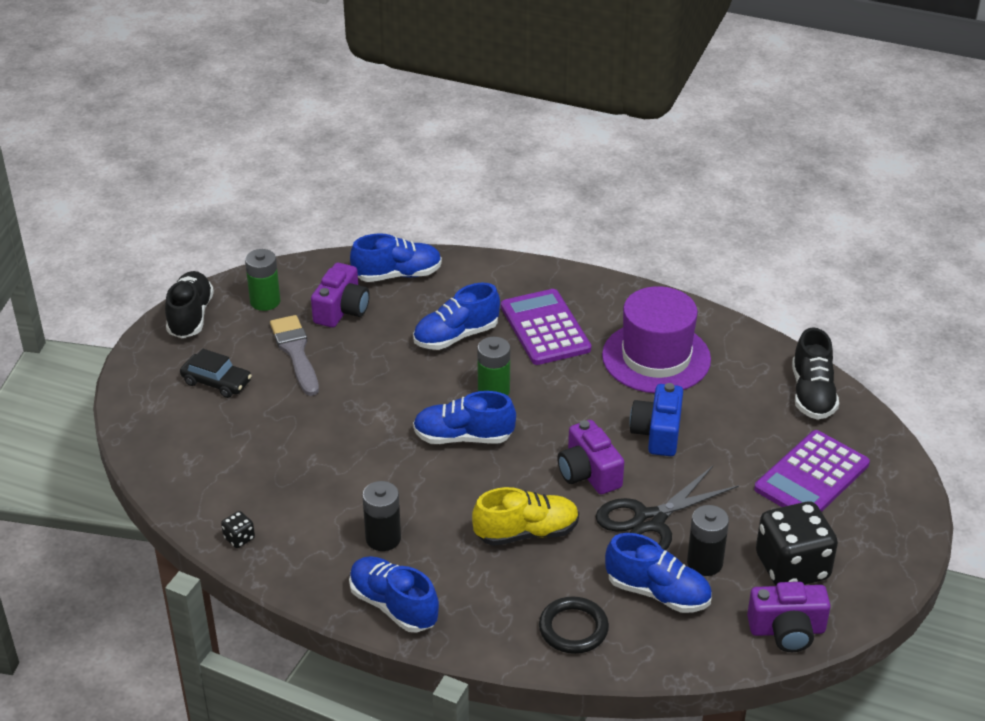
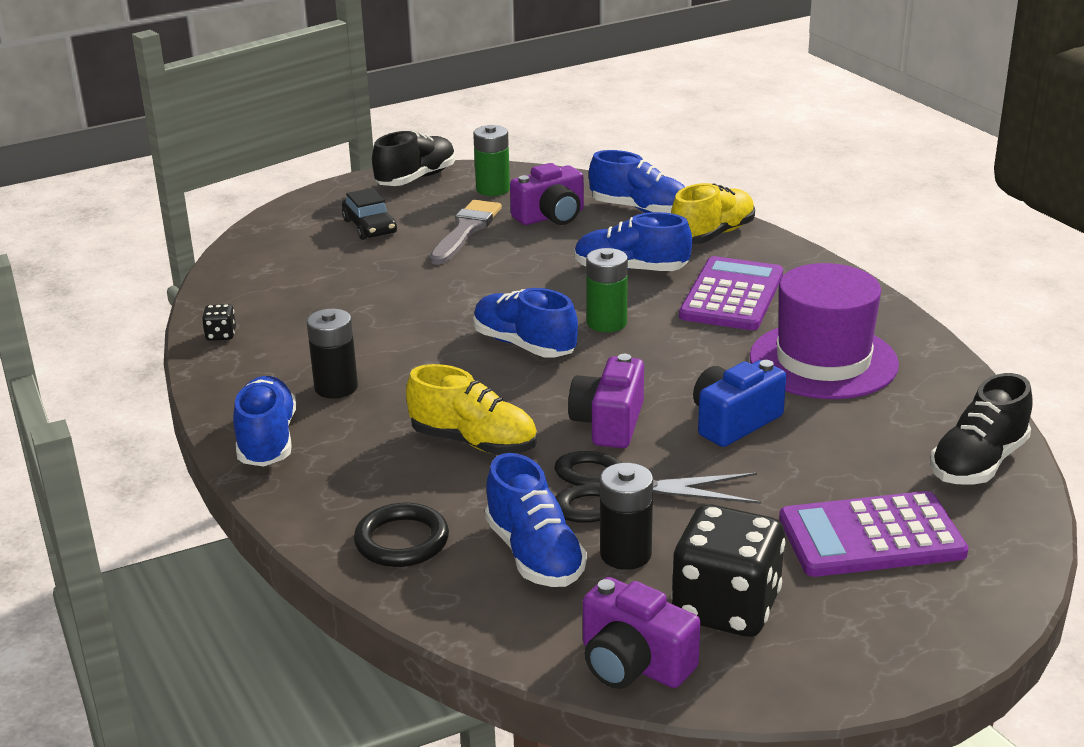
camera: 40 degrees right, 10 degrees down
none -> yellow shoe [671,183,755,244]

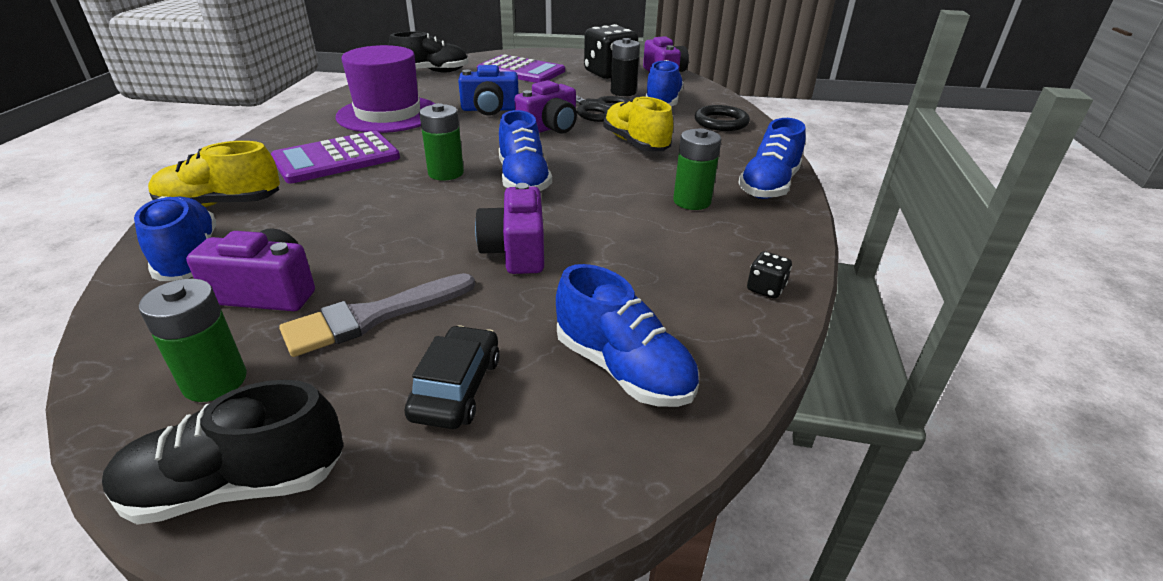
camera: 145 degrees left, 5 degrees up
black battery [307,308,358,399] -> green battery [673,128,721,210]
blue shoe [574,212,692,271] -> blue shoe moved to [556,264,699,407]
none -> purple camera [475,183,544,274]

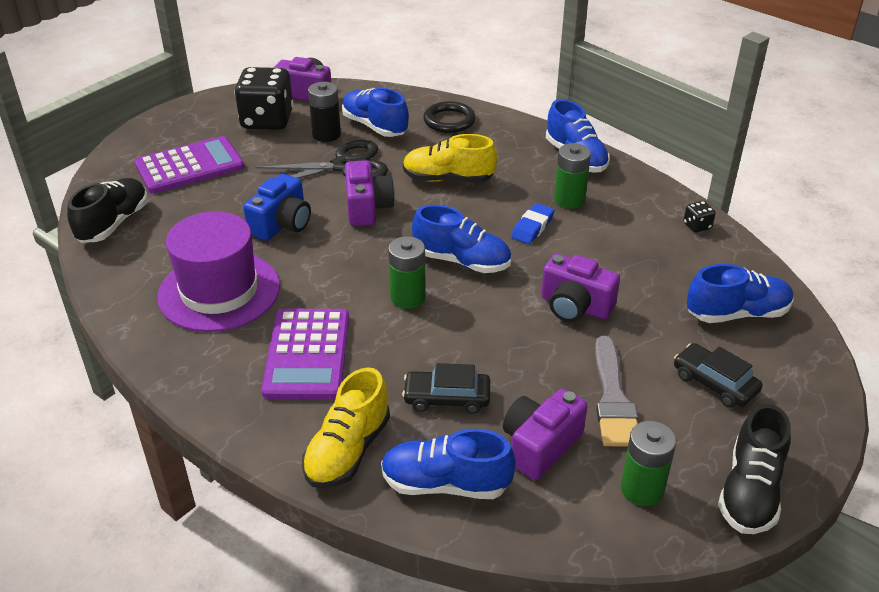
camera: 55 degrees left, 5 degrees up
none -> black car [402,363,490,414]
none -> blue eraser [511,203,555,244]

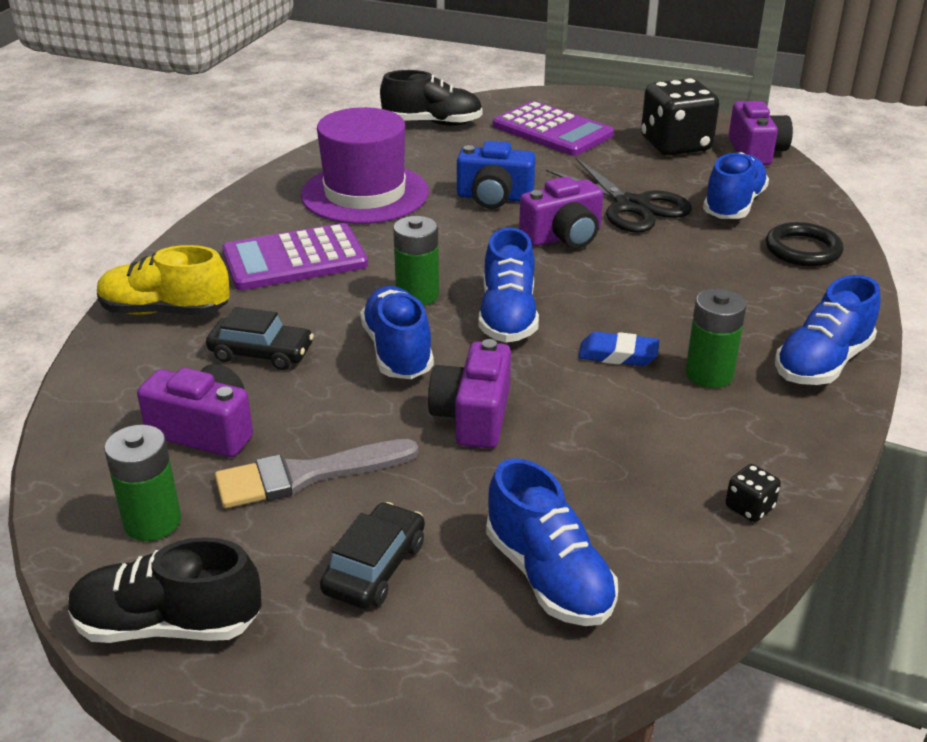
camera: 70 degrees right, 5 degrees down
black battery [308,82,341,142] -> none
blue shoe [381,429,516,499] -> blue shoe moved to [360,286,434,379]
black car [402,363,490,414] -> black car turned 120 degrees clockwise [206,307,314,370]
yellow shoe [403,134,497,183] -> none

